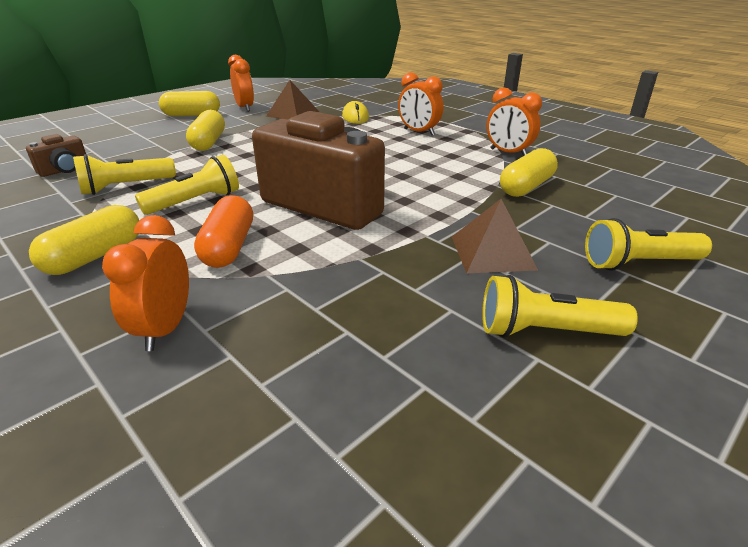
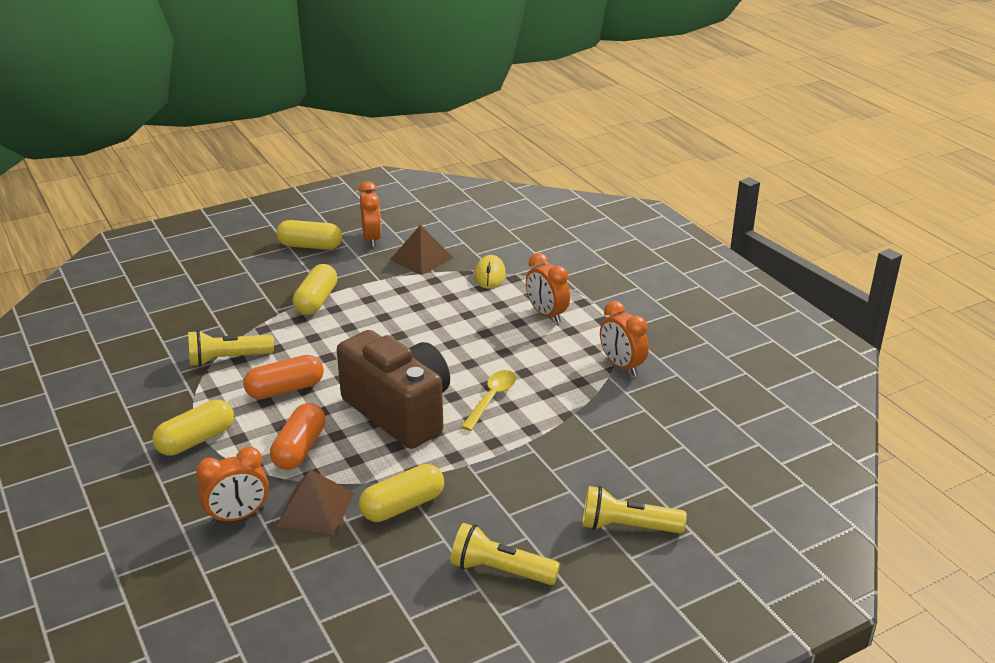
camera: 15 degrees right, 0 degrees up
brown camera [26,134,86,177] -> none
orange clock [102,215,189,351] -> orange clock turned 135 degrees counterclockwise [196,447,269,524]
yellow flashlight [135,155,239,215] -> orange capsule [243,355,324,399]
brown pyramid [452,199,538,273] -> brown pyramid moved to [276,470,354,535]
yellow capsule [500,148,558,197] -> yellow capsule moved to [359,464,444,522]
none -> yellow spoon [461,370,516,431]

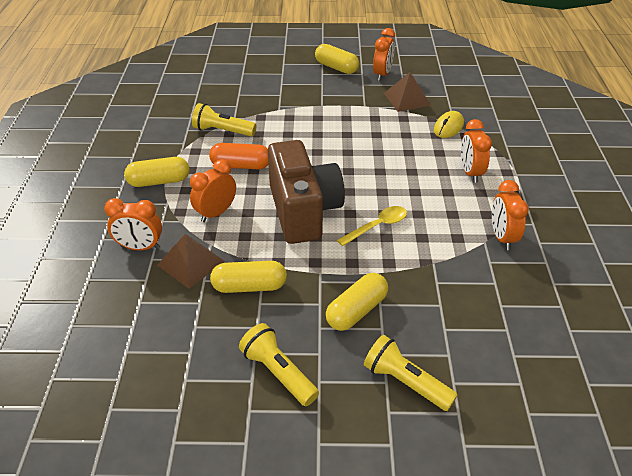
camera: 30 degrees right, 10 degrees up
orange capsule [270,403,326,470] -> orange clock [190,159,236,222]
yellow capsule [293,264,338,315] -> yellow capsule moved to [326,273,388,331]

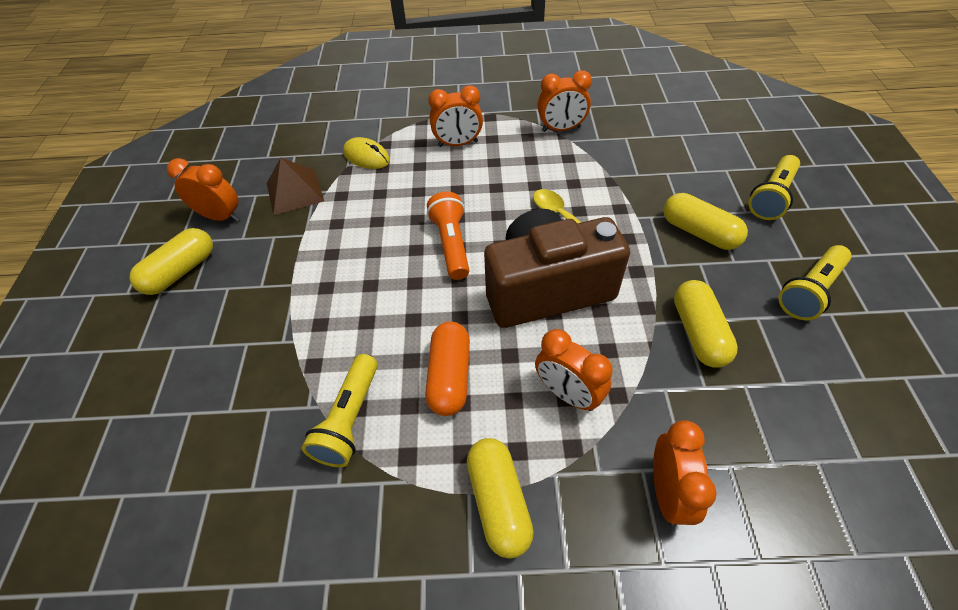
camera: 90 degrees left, 10 degrees up
brown pyramid [157,234,225,289] -> none
none -> orange flashlight [427,192,469,280]

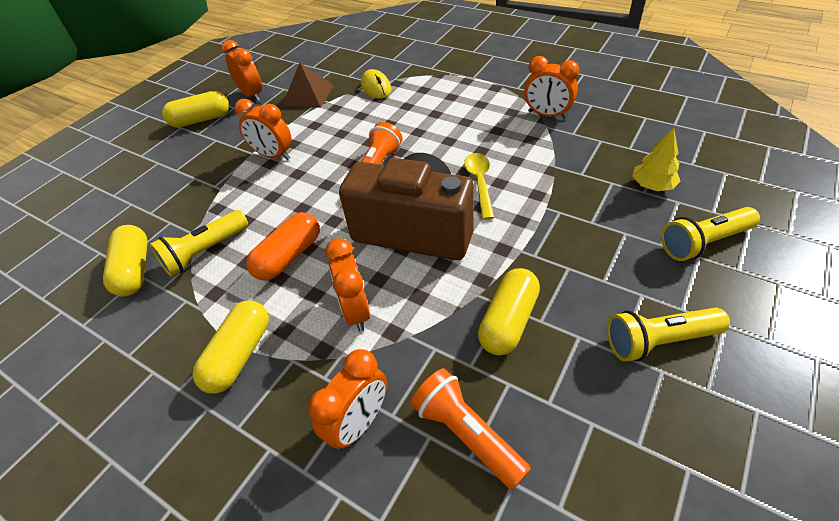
camera: 35 degrees right, 5 degrees down
orange clock [428,85,483,147] -> orange clock moved to [235,99,291,160]
yellow capsule [663,193,748,250] -> yellow capsule moved to [103,225,148,296]
none -> orange flashlight [411,368,531,490]
none -> yellow tree [632,128,681,191]

